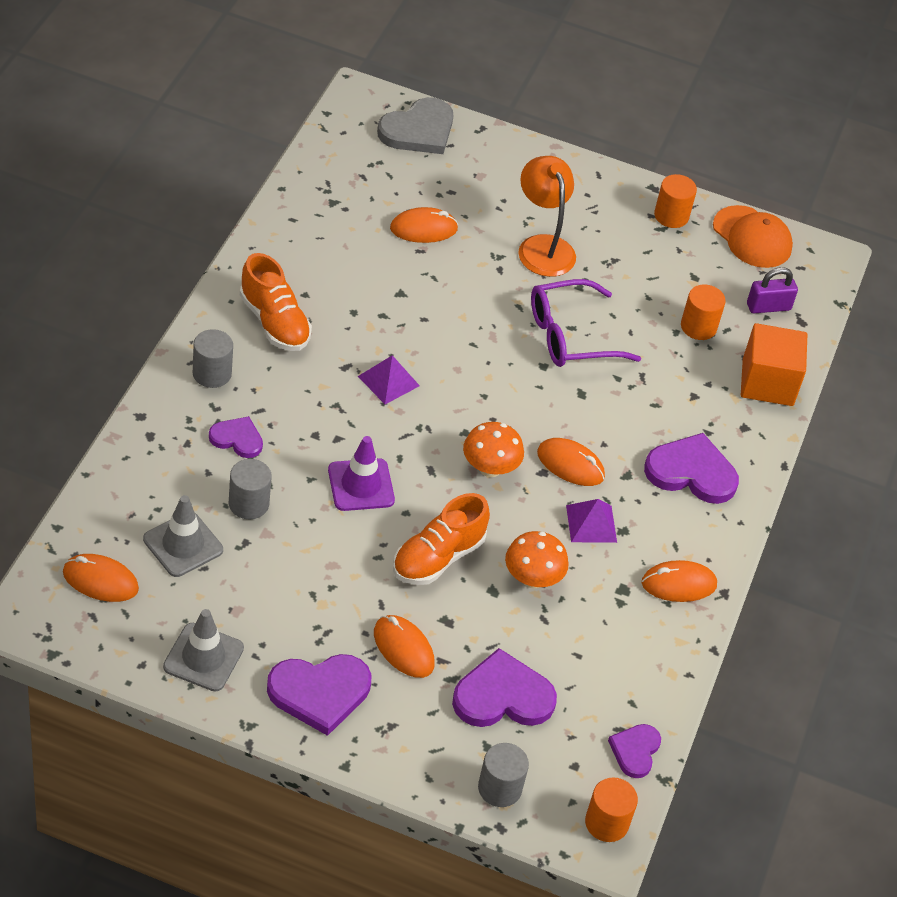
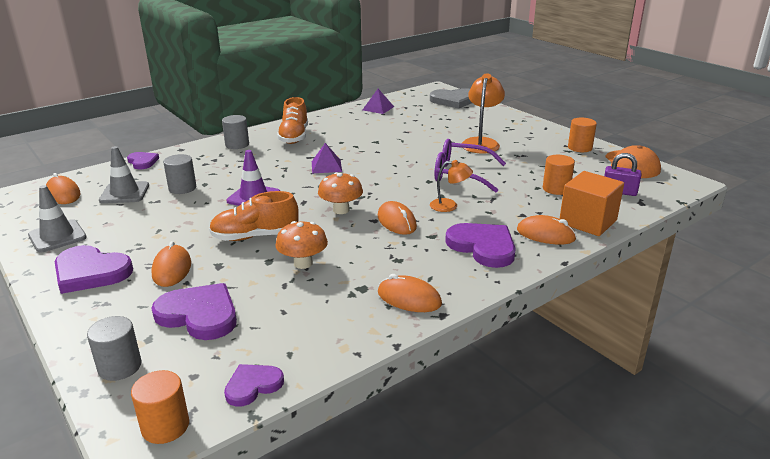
camera: 40 degrees right, 20 degrees down
purple heart [209,416,263,458] -> purple heart moved to [127,152,159,169]
orange mouse [390,207,458,243] -> orange mouse moved to [517,215,577,245]
purple pyramid [566,499,617,543] -> purple pyramid moved to [363,89,394,114]
none -> orange lamp [430,160,473,212]

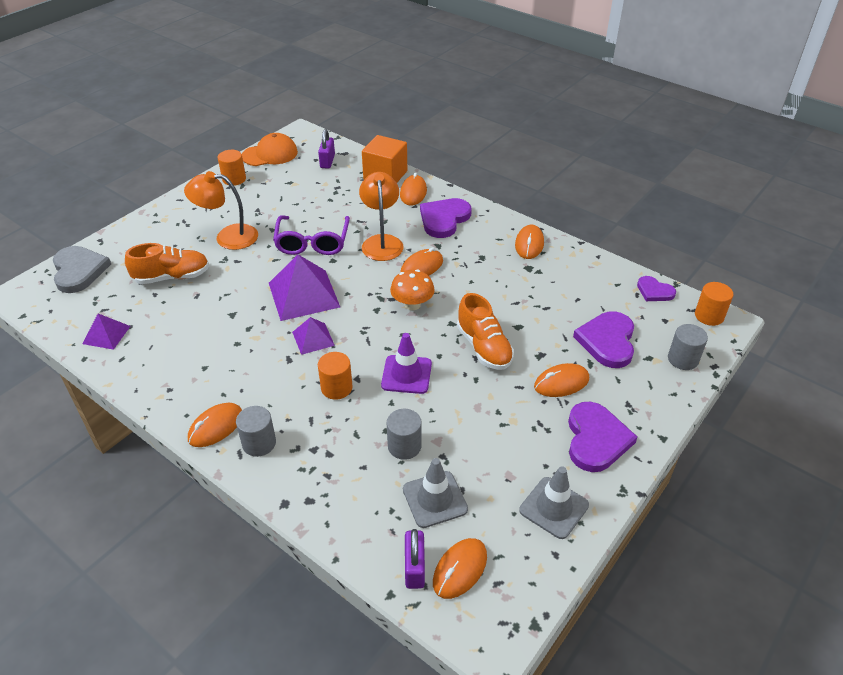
camera: 105 degrees left, 15 degrees up
purple heart [127,152,159,169] -> none
orange mushroom [275,221,328,269] -> none
orange shoe [277,97,308,144] -> orange shoe moved to [125,243,209,284]
orange lamp [430,160,473,212] -> orange lamp [359,172,404,261], size x1.67
orange cylinder [543,155,575,195] -> orange cylinder moved to [318,352,353,400]
none -> orange mouse [188,403,242,447]
none -> purple pyramid [269,254,340,321]
none -> purple padlock [405,529,425,589]

